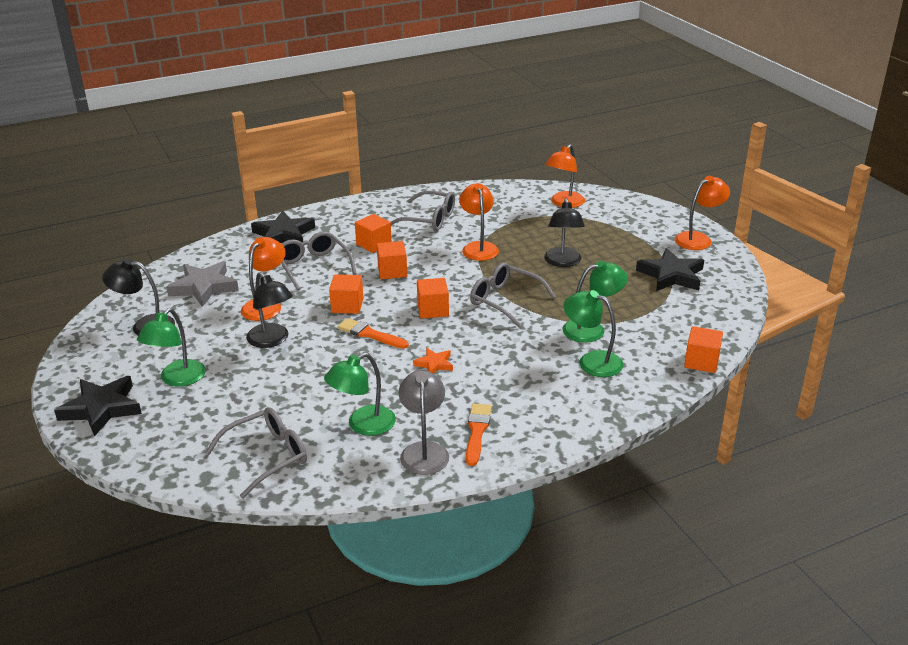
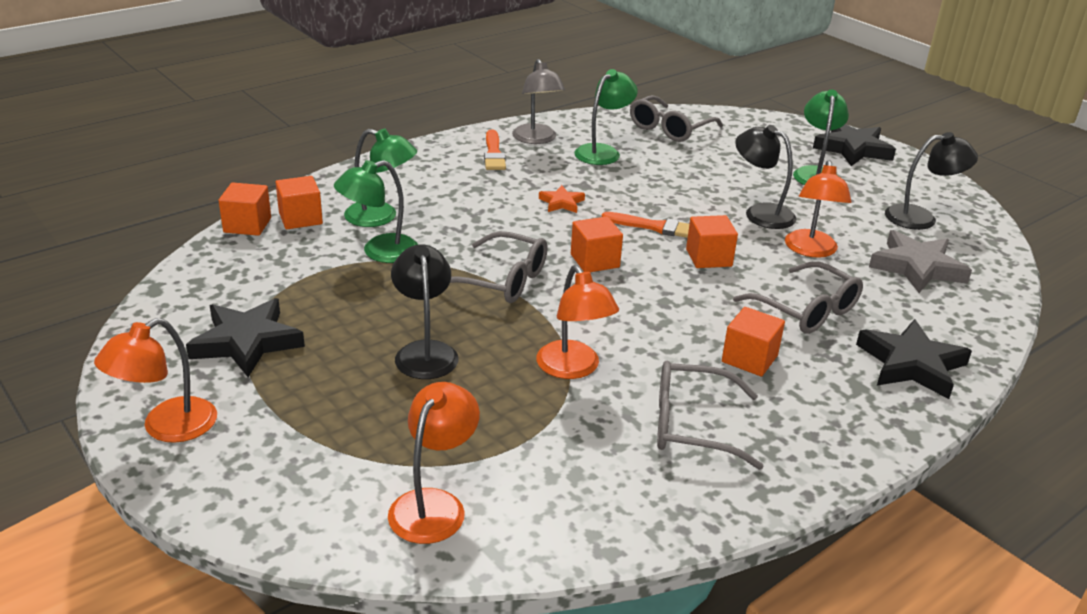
camera: 165 degrees right, 0 degrees up
orange cube [377,241,407,279] -> orange cube moved to [276,176,323,229]

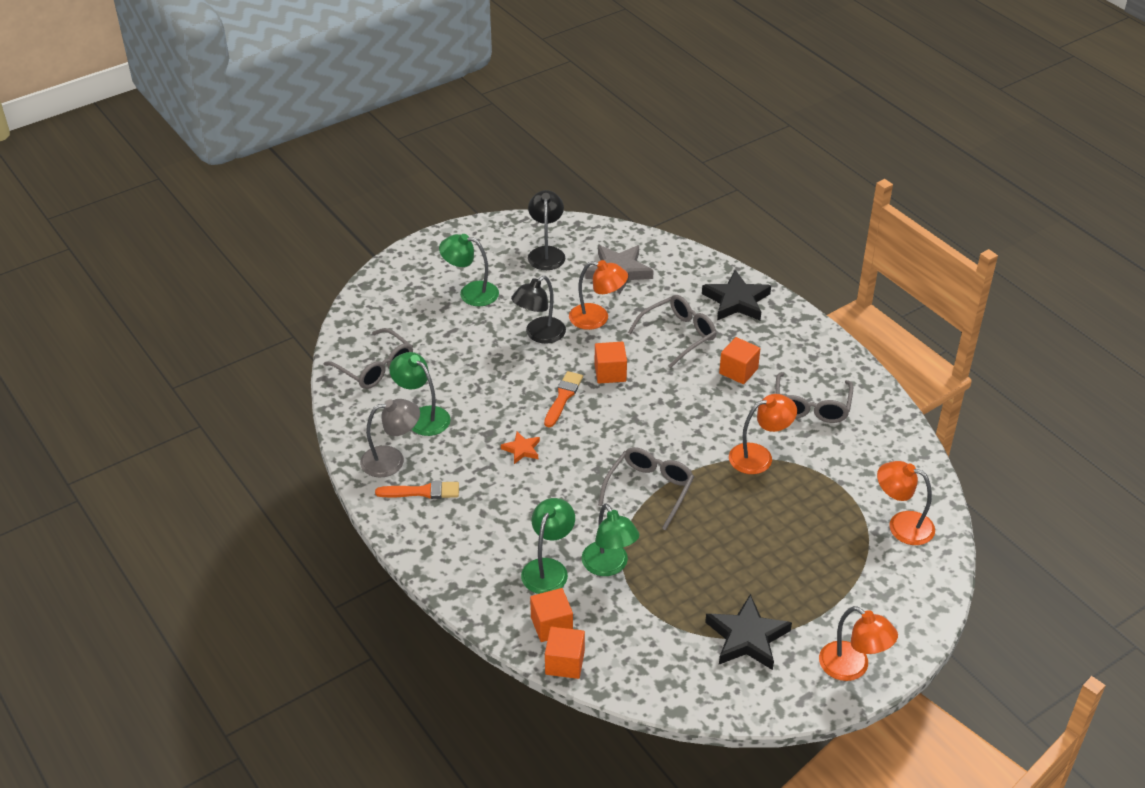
camera: 85 degrees left, 10 degrees up
black lamp [391,244,458,379] -> none
orange cube [571,216,623,272] -> none
black star [813,124,896,166] -> none

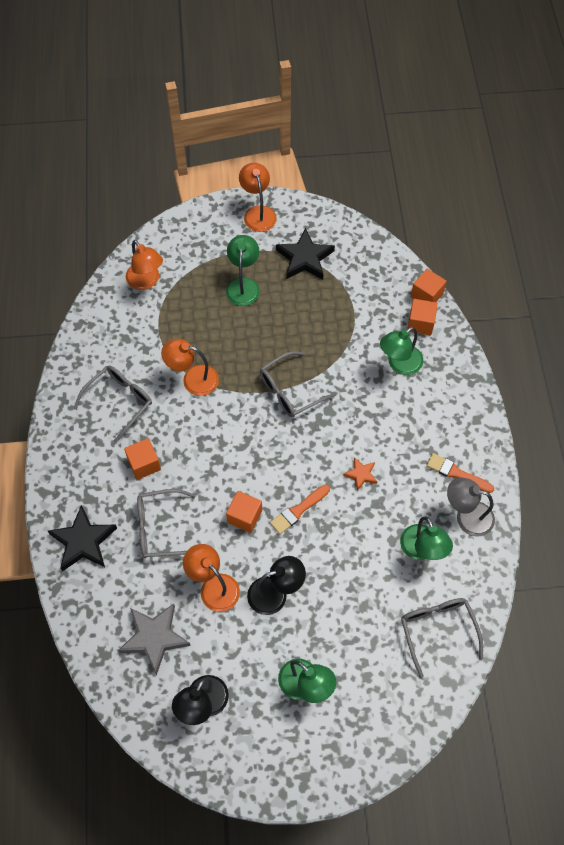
camera: 150 degrees left, 20 degrees up
green lamp [582,503,639,576] -> green lamp moved to [226,235,260,306]

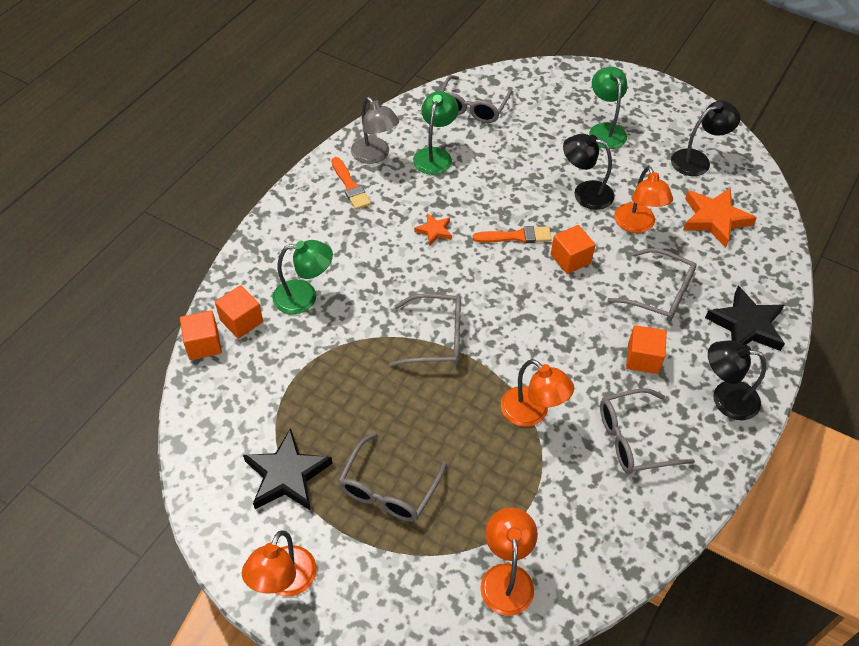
camera: 145 degrees left, 10 degrees down
grey star [118,604,191,675] -> orange star [683,188,757,248]
green lamp [226,235,260,306] -> grey glasses [338,433,447,522]
none -> black lamp [708,340,766,420]

